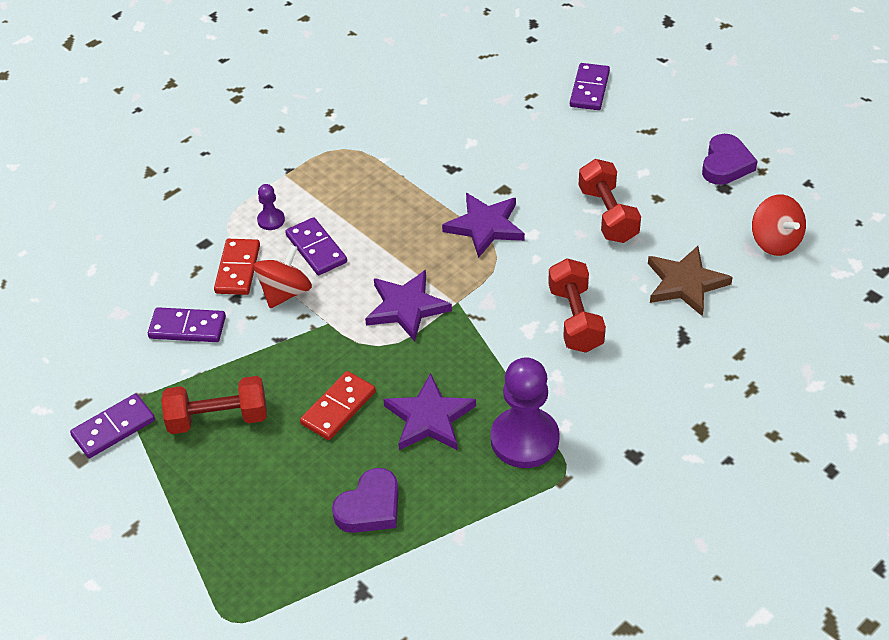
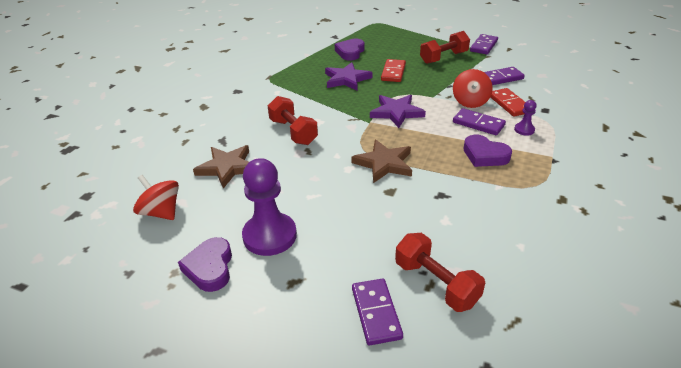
camera: 155 degrees right, 10 degrees down
purple star [442,193,525,258] -> brown star [351,140,412,183]
purple pawn [491,357,560,468] -> purple pawn moved to [242,158,297,256]
red dumbbell [579,159,641,243] -> red dumbbell moved to [395,233,485,312]
none -> purple heart [464,135,512,167]

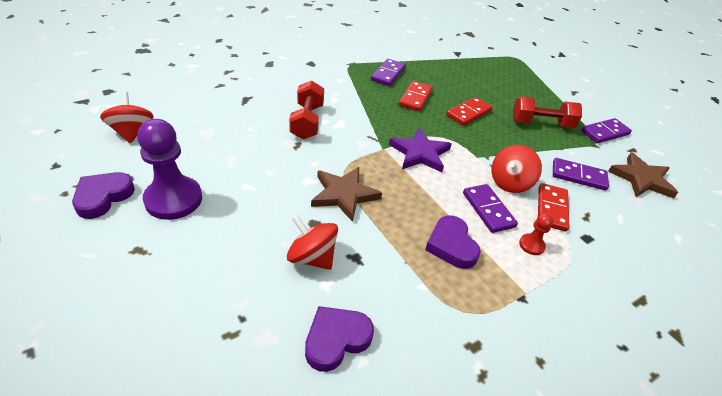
camera: 30 degrees right, 5 degrees up
brown star [193,145,249,189] -> brown star moved to [608,153,678,198]
purple star [325,62,373,90] -> red domino [399,81,433,112]
purple heart [335,39,365,61] -> purple heart moved to [305,306,374,372]
purple domino [352,279,403,346] -> purple domino moved to [371,59,406,86]
red dumbbell [395,233,485,312] -> none
purple pawn [514,100,537,136] -> red pawn [519,213,553,255]
none -> red spinning top [287,215,338,270]

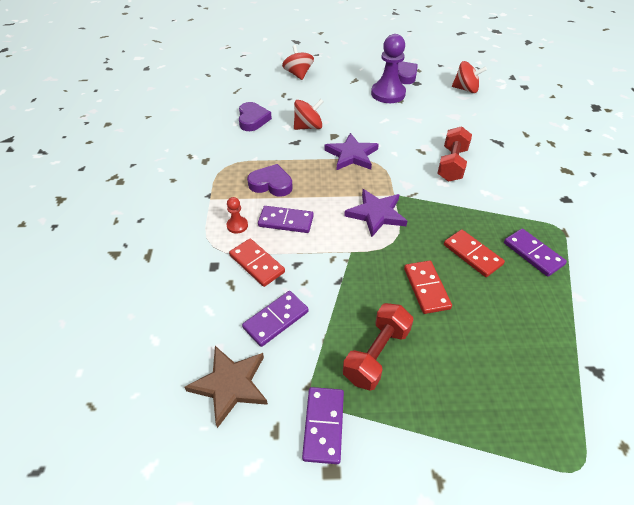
camera: 125 degrees right, 5 degrees up
red dumbbell [289,80,324,140] -> red dumbbell turned 75 degrees clockwise [437,126,472,182]
brown star [311,167,382,222] -> purple star [325,133,379,170]
red spinning top [491,145,542,193] -> red spinning top moved to [282,45,314,80]

